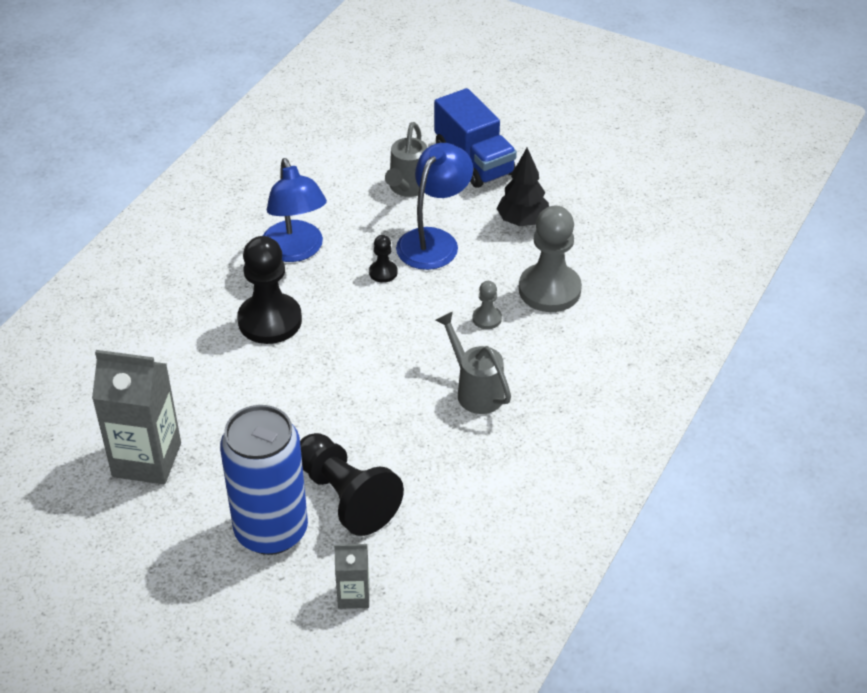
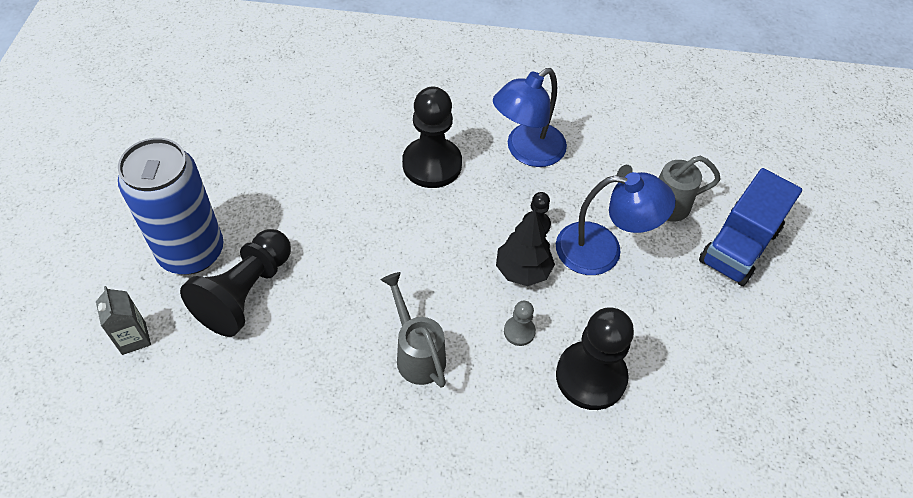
camera: 65 degrees right, 10 degrees up
grey carton [92,350,181,484] -> none
grey watering can [435,312,511,414] -> grey watering can turned 60 degrees counterclockwise [381,272,446,388]
black tree [496,148,549,226] -> black tree moved to [496,209,555,286]
grey pawn [519,206,582,312] -> black pawn [556,307,634,410]

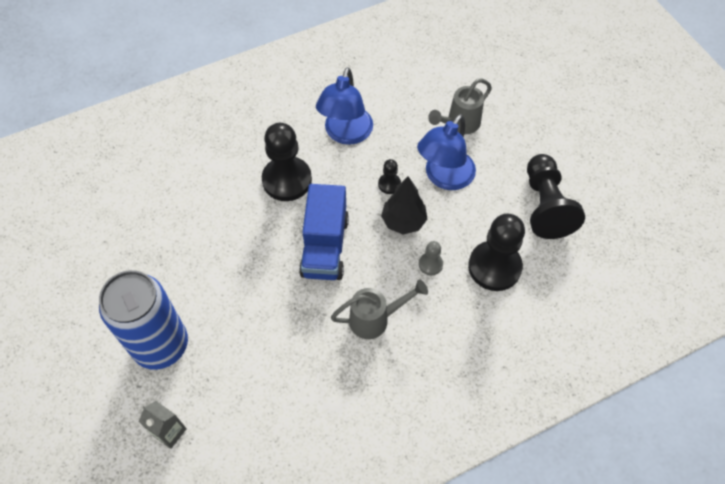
camera: 30 degrees left, 5 degrees up
black pawn [180,229,291,337] -> black pawn moved to [527,154,585,239]
grey watering can [381,272,446,388] -> grey watering can turned 135 degrees clockwise [331,279,428,339]
blue lamp [556,172,676,275] -> blue lamp turned 150 degrees clockwise [417,114,476,190]
blue truck [699,168,802,286] -> blue truck moved to [299,184,349,280]

